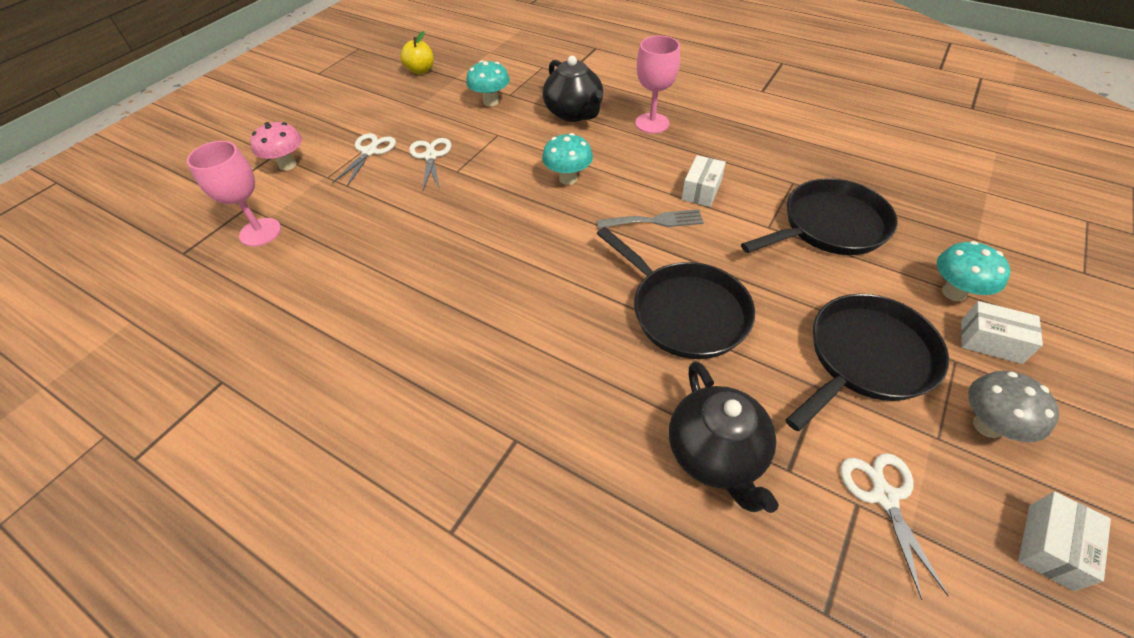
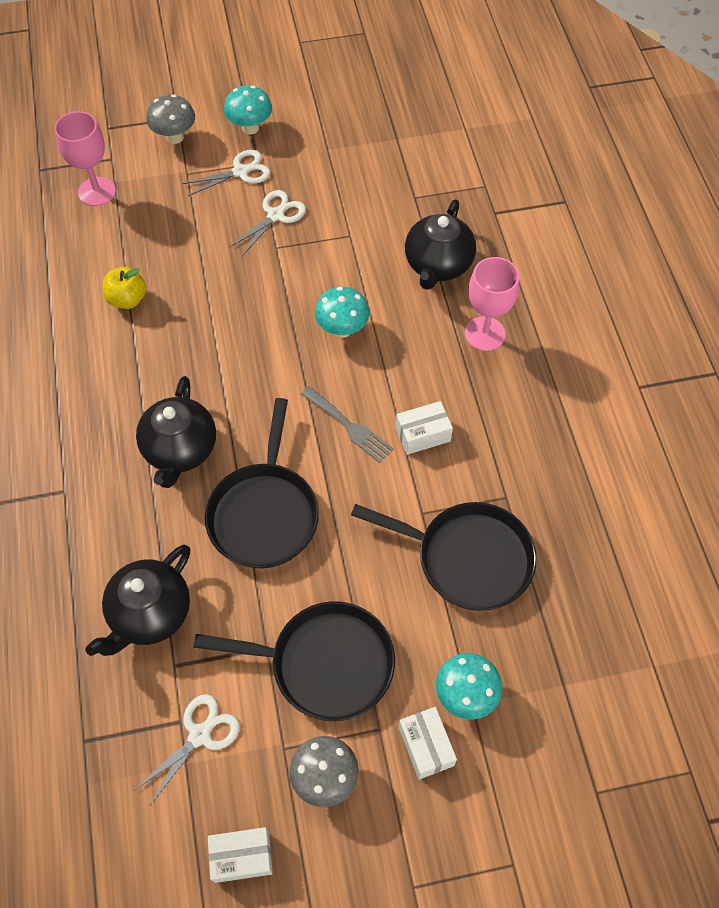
camera: 45 degrees right, 10 degrees up
pink mushroom [250,122,302,171] -> grey mushroom [146,94,195,144]
yellow apple [401,31,434,74] -> yellow apple moved to [103,267,146,309]
turquoise mushroom [466,61,510,107] -> turquoise mushroom moved to [224,85,272,134]
none -> black teapot [136,376,216,488]

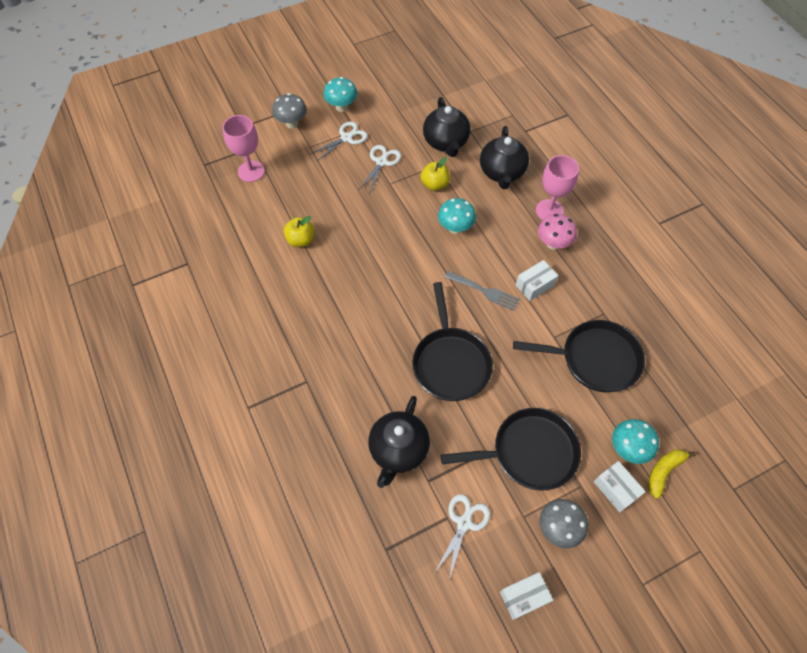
camera: 15 degrees left, 0 degrees up
black teapot [136,376,216,488] -> black teapot moved to [423,97,471,157]
none -> yellow apple [421,157,450,191]
none -> pink mushroom [538,214,577,250]
none -> yellow banana [648,449,696,499]

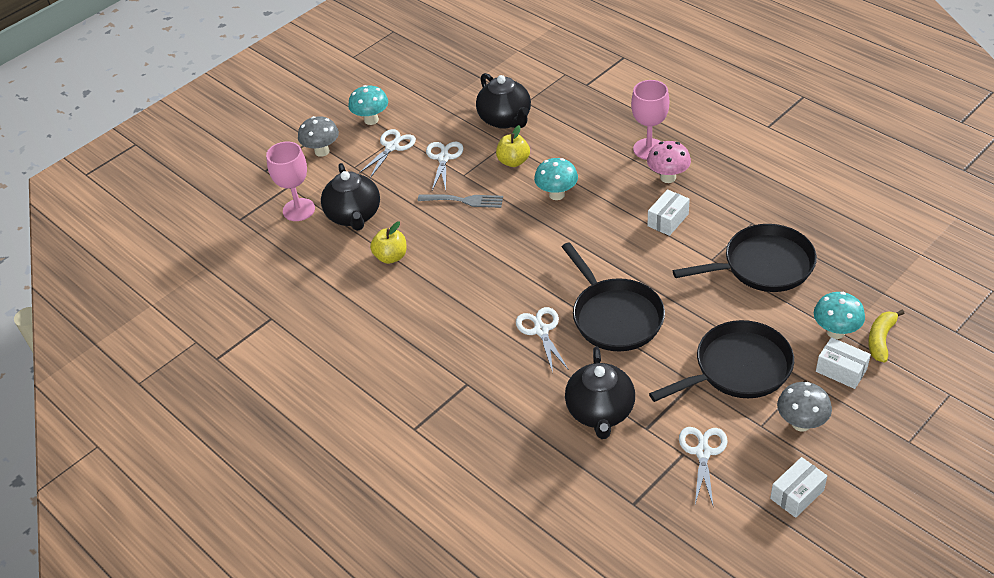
camera: 15 degrees left, 15 degrees down
grey fork [445,271,520,311] -> grey fork moved to [418,194,503,208]
black teapot [480,126,529,189] -> black teapot moved to [321,163,380,231]
none -> white scissors [516,307,569,372]

